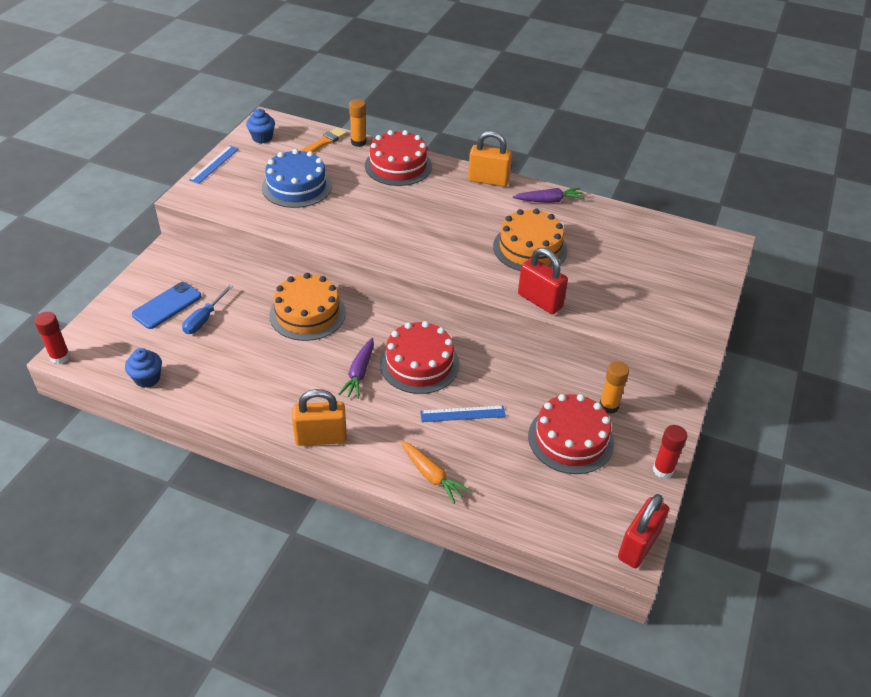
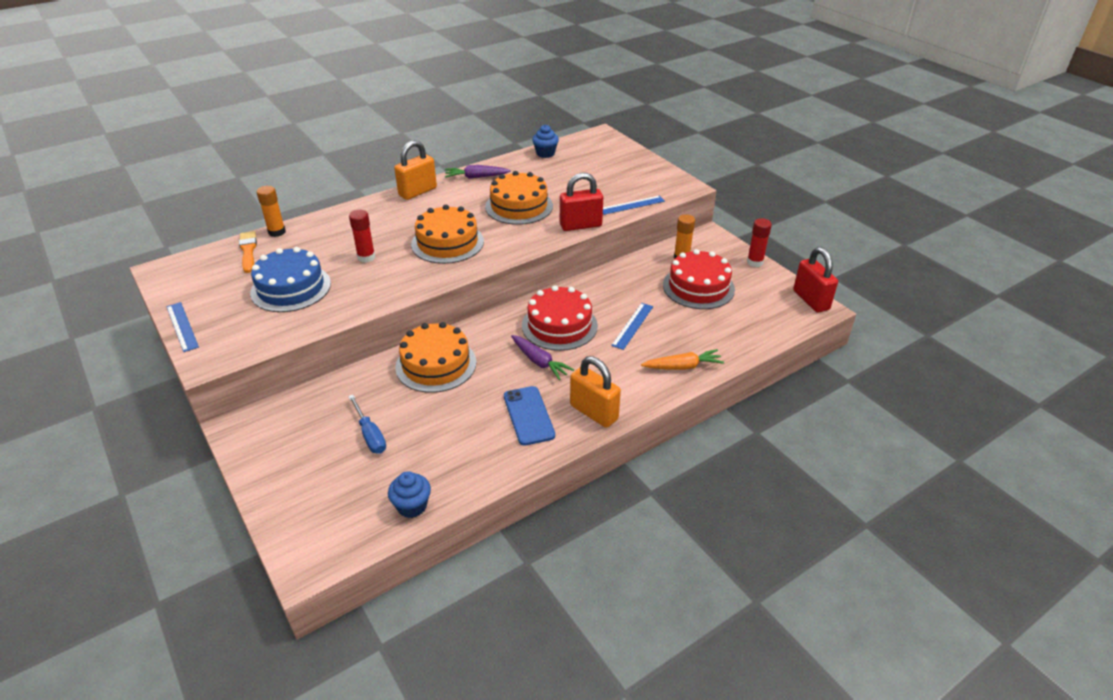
camera: 55 degrees left, 5 degrees down
red glue stick [35,312,70,364] -> red glue stick moved to [349,210,375,263]
blue phone [132,282,202,329] -> blue phone moved to [504,386,555,446]
blue cupcake [246,109,275,144] -> blue cupcake moved to [532,125,559,158]
orange padlock [292,389,347,446] -> orange padlock turned 75 degrees counterclockwise [570,356,621,428]
red cake [365,130,432,186] -> none
purple carrot [513,187,585,203] -> purple carrot turned 120 degrees counterclockwise [445,165,511,179]
none -> orange cake [411,205,484,264]
none -> blue ruler [603,196,665,215]

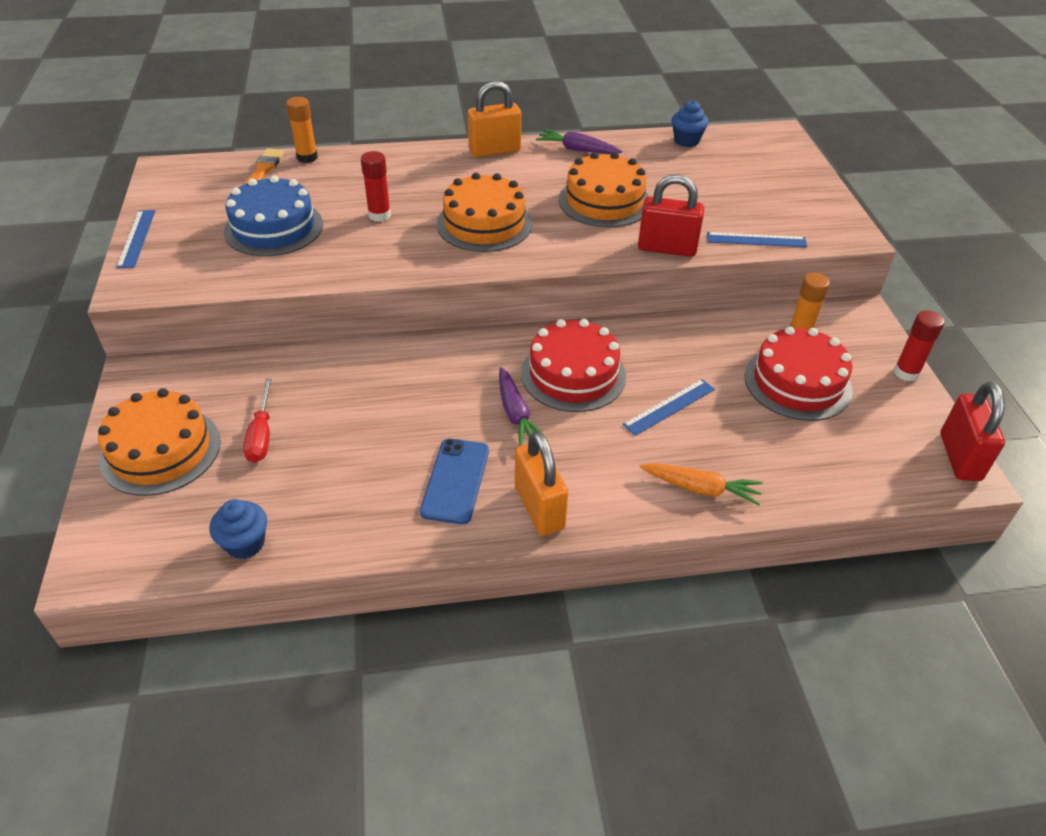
camera: 25 degrees right, 5 degrees up
blue screwdriver [348,395,386,454] -> red screwdriver [243,378,272,463]
orange cake [395,322,476,393] -> orange cake moved to [98,388,221,496]

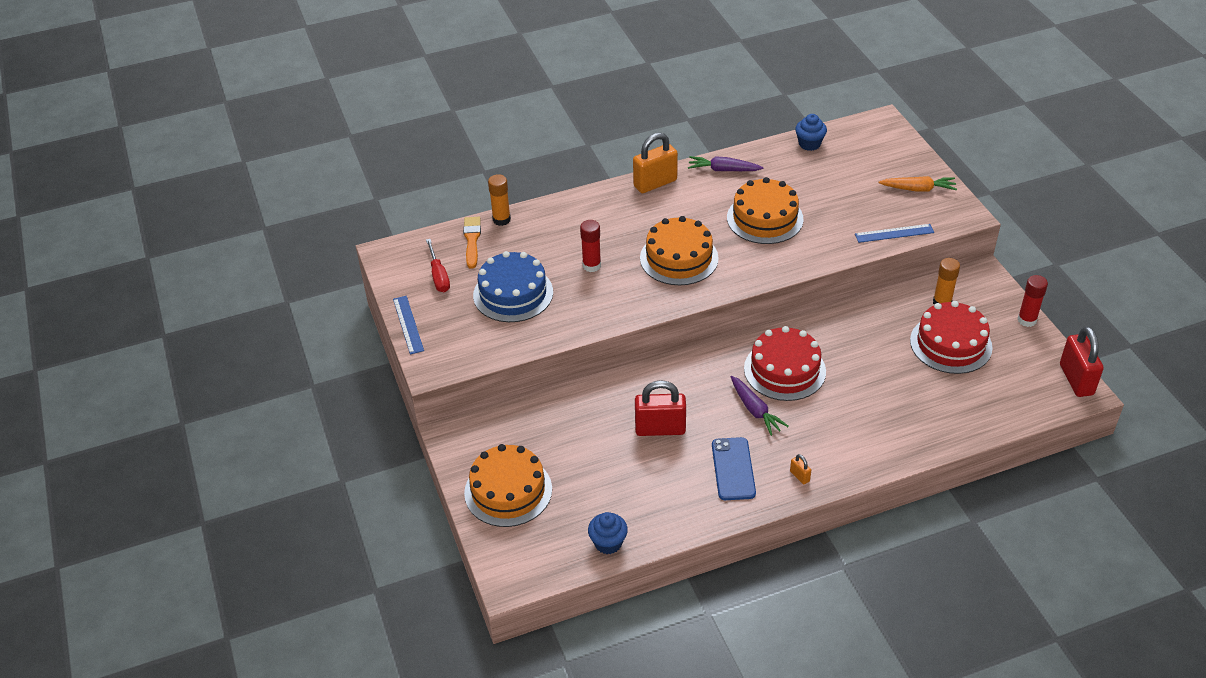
camera: 10 degrees left, 0 degrees up
red screwdriver [243,378,272,463] -> red screwdriver moved to [426,239,450,292]
orange padlock [515,431,568,536] -> orange padlock [790,454,811,484], size x0.43
blue ruler [622,379,715,436] -> none
red padlock [638,174,704,257] -> red padlock moved to [635,380,686,436]
orange carrot [640,463,763,506] -> orange carrot moved to [878,176,957,192]

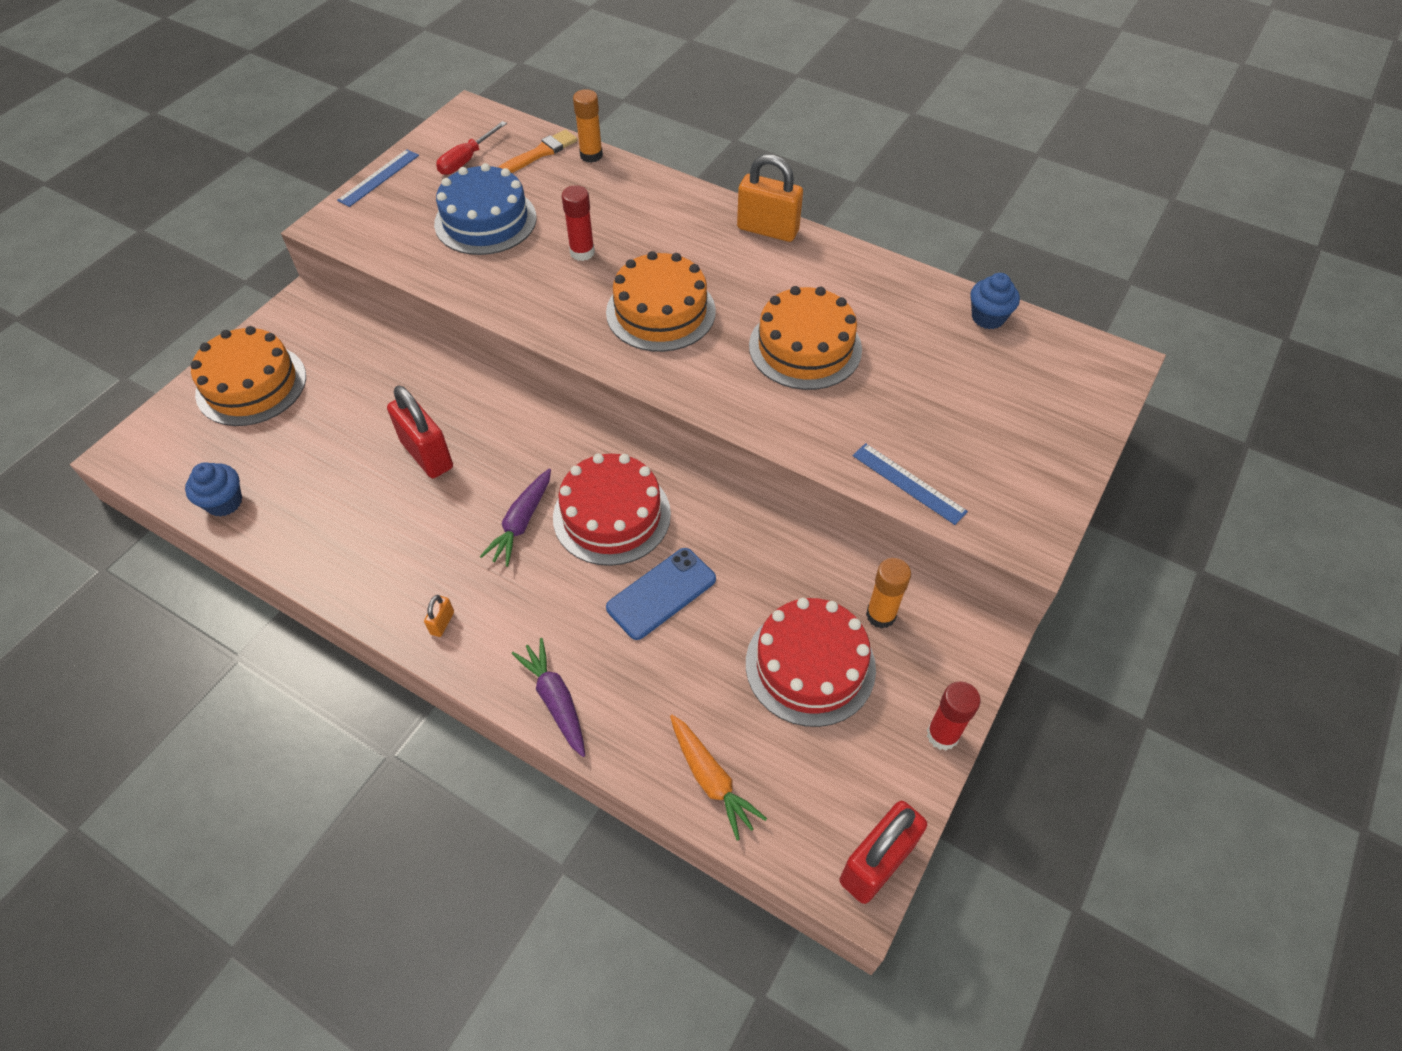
camera: 50 degrees right, 10 degrees up
purple carrot [688,156,763,171] -> purple carrot moved to [512,638,585,757]
blue phone [712,437,756,500] -> blue phone moved to [606,548,716,640]
orange carrot [878,176,957,192] -> orange carrot moved to [670,715,767,841]

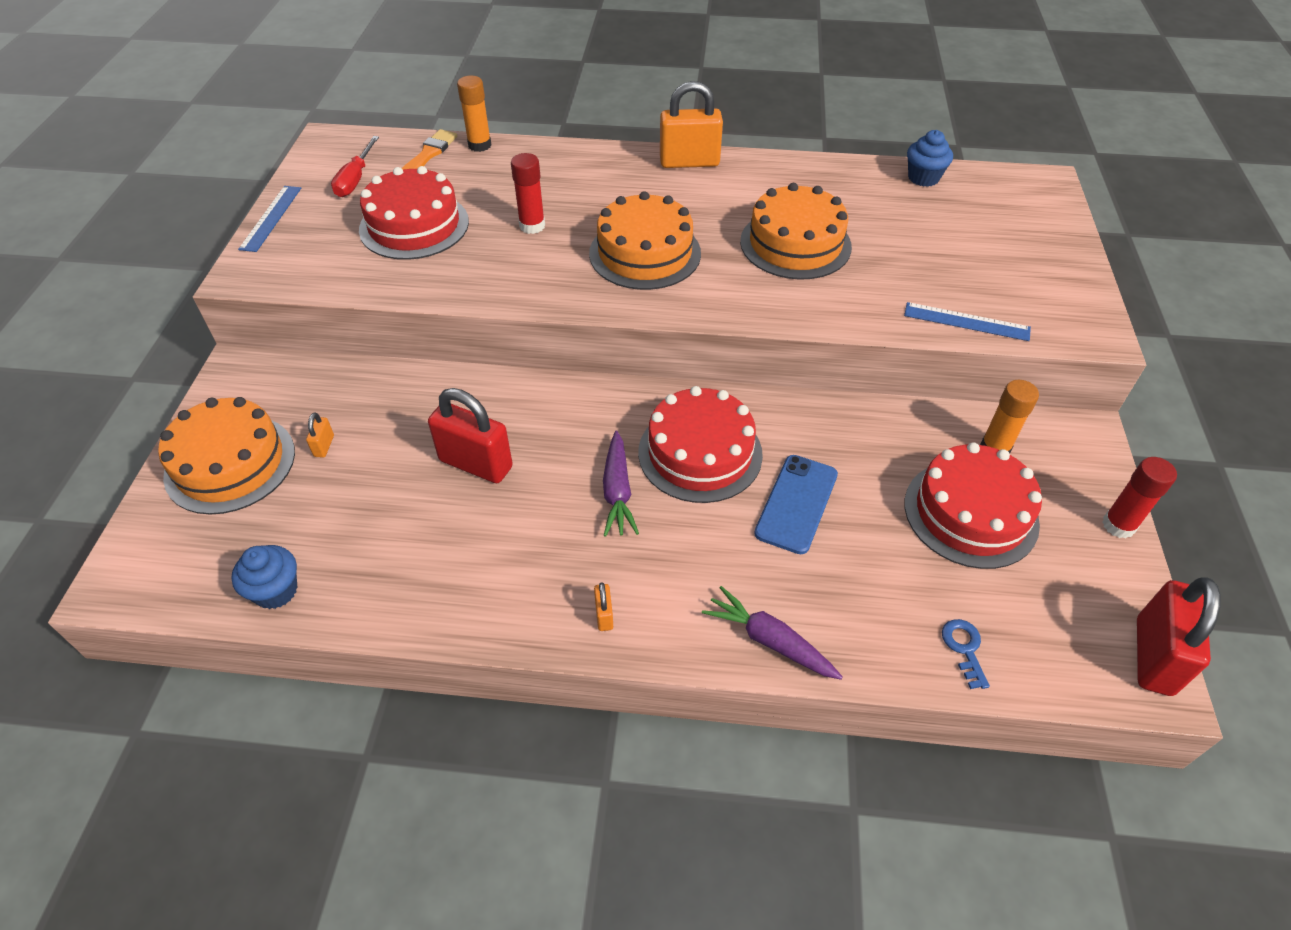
camera: 25 degrees left, 5 degrees down
blue cake [434,163,537,255] -> red cake [359,166,469,260]
orange carrot [670,715,767,841] -> blue key [942,619,990,689]
none -> orange padlock [306,413,334,458]

